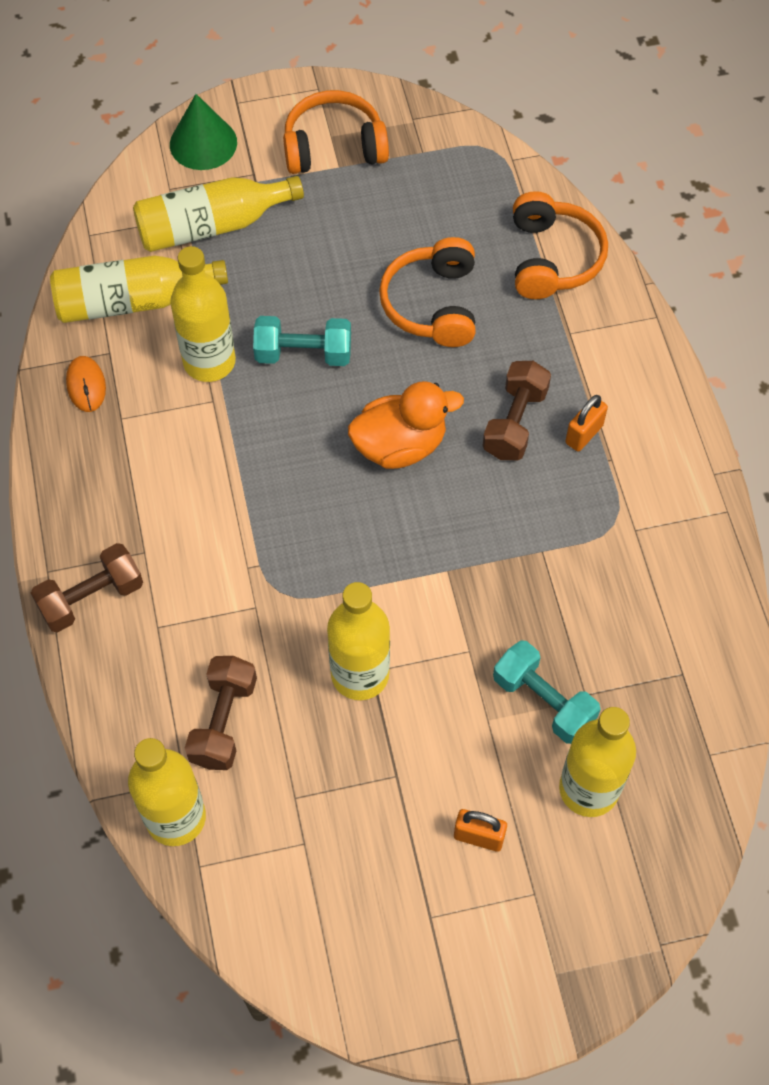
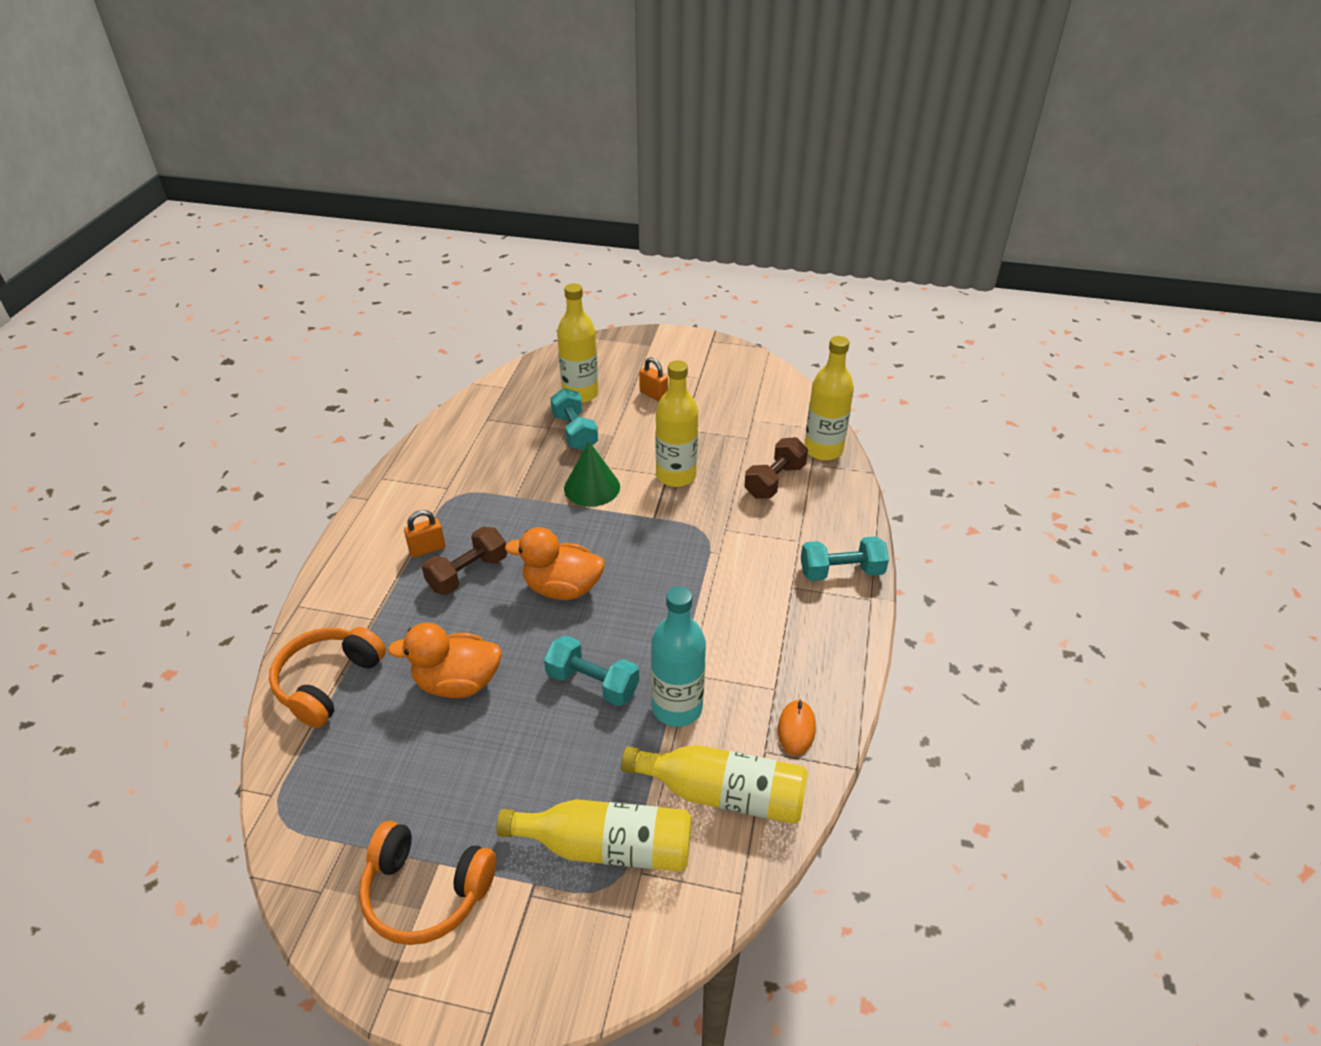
camera: 155 degrees left, 20 degrees down
brown dumbbell [31,543,143,632] -> turquoise dumbbell [801,536,889,581]
green cone [170,94,237,170] -> green cone moved to [564,442,620,507]
yellow bottle [170,246,236,382] -> turquoise bottle [651,586,706,727]
orange headphones [379,237,476,347] -> orange duck [388,623,502,698]

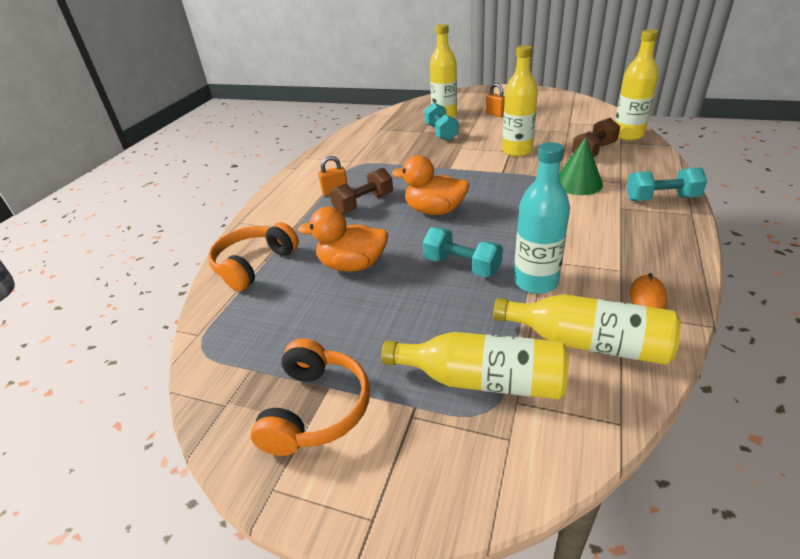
camera: 10 degrees right, 5 degrees down
orange headphones [359,821,497,945] -> orange headphones turned 105 degrees counterclockwise [251,338,370,456]
green cone [564,442,620,507] -> green cone moved to [559,137,603,195]

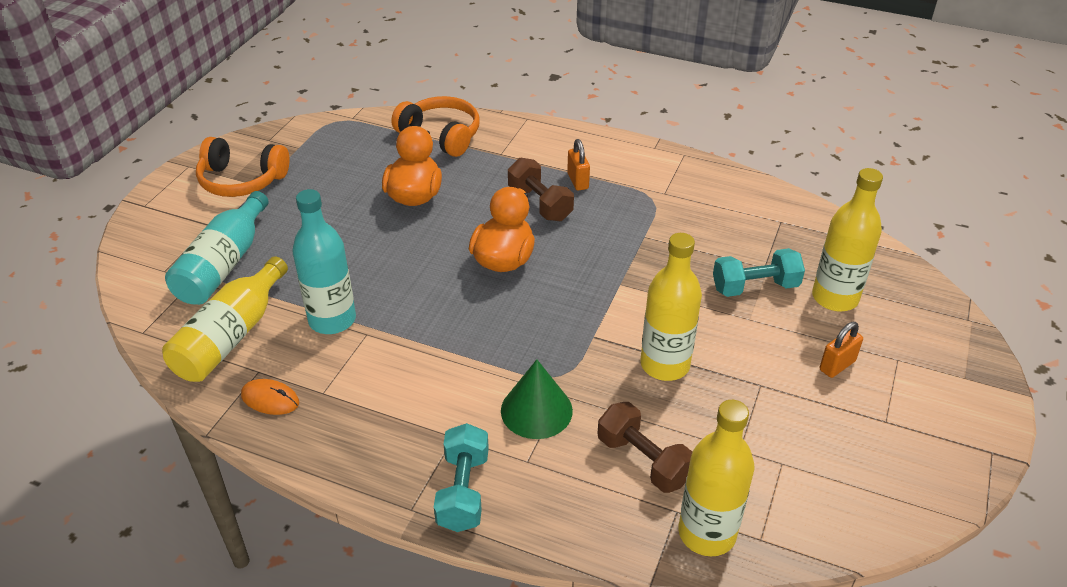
camera: 90 degrees right, 5 degrees up
yellow bottle [381,332,568,399] -> turquoise bottle [165,191,269,305]
turquoise dumbbell [423,227,503,278] -> none

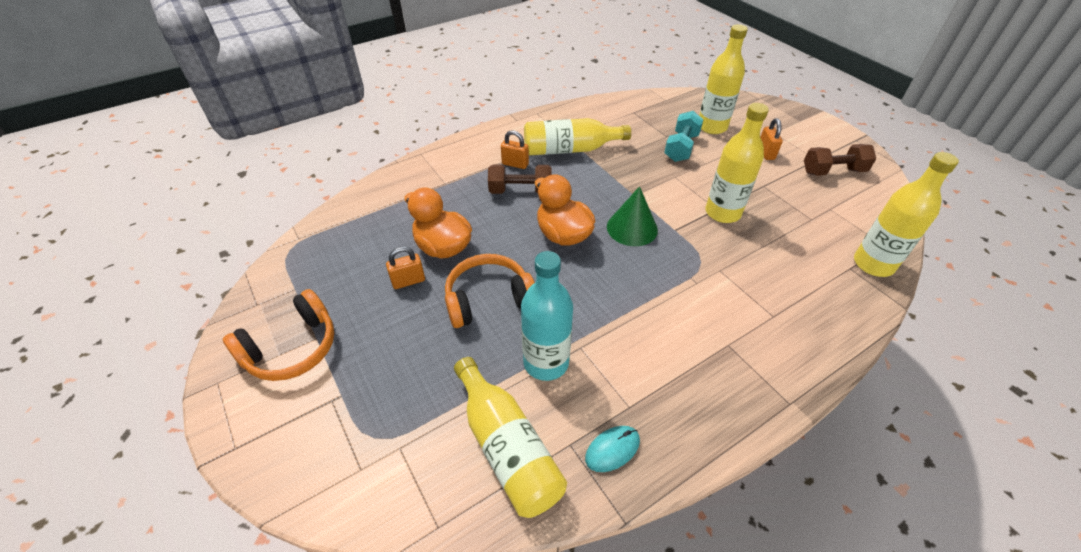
camera: 55 degrees left, 5 degrees up
turquoise bottle [165,191,269,305] -> none
orange mouse [241,379,299,415] -> turquoise mouse [585,426,640,472]
orange headphones [391,96,480,157] -> orange headphones moved to [445,254,535,328]
turquoise dumbbell [434,423,489,532] -> none
green cone [501,359,573,439] -> green cone moved to [607,186,658,246]
brown dumbbell [598,402,692,493] -> brown dumbbell moved to [804,144,876,176]
none -> orange padlock [386,246,425,289]
none -> yellow bottle [524,118,631,156]

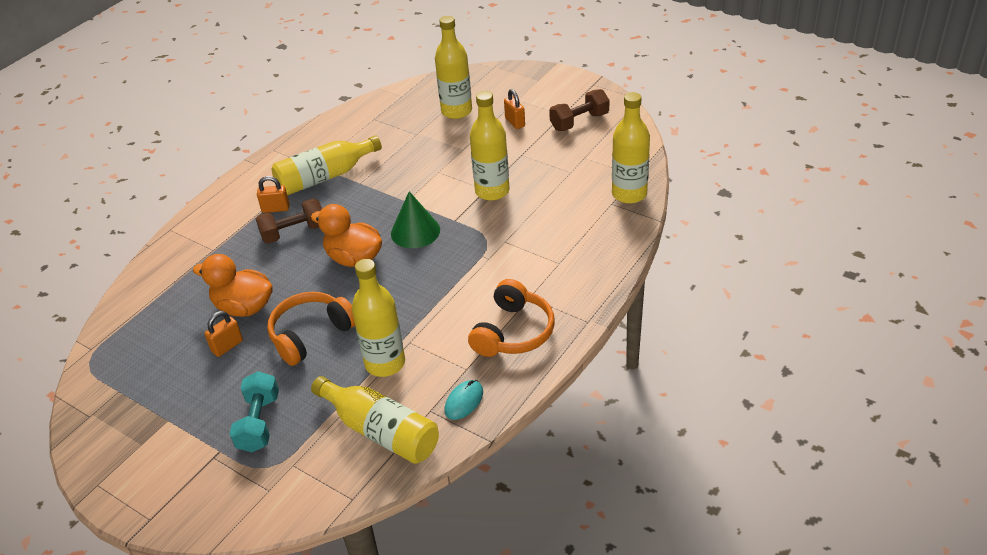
camera: 20 degrees left, 5 degrees down
orange headphones [223,289,334,381] -> orange headphones moved to [468,279,555,357]
turquoise bottle [521,251,573,381] -> yellow bottle [352,259,405,377]
turquoise dumbbell [664,111,704,162] -> turquoise dumbbell moved to [230,371,279,453]

